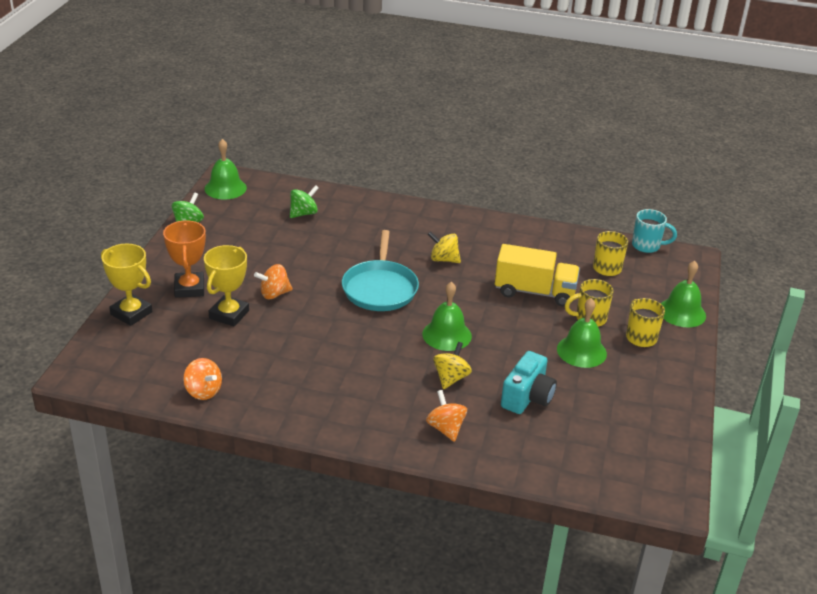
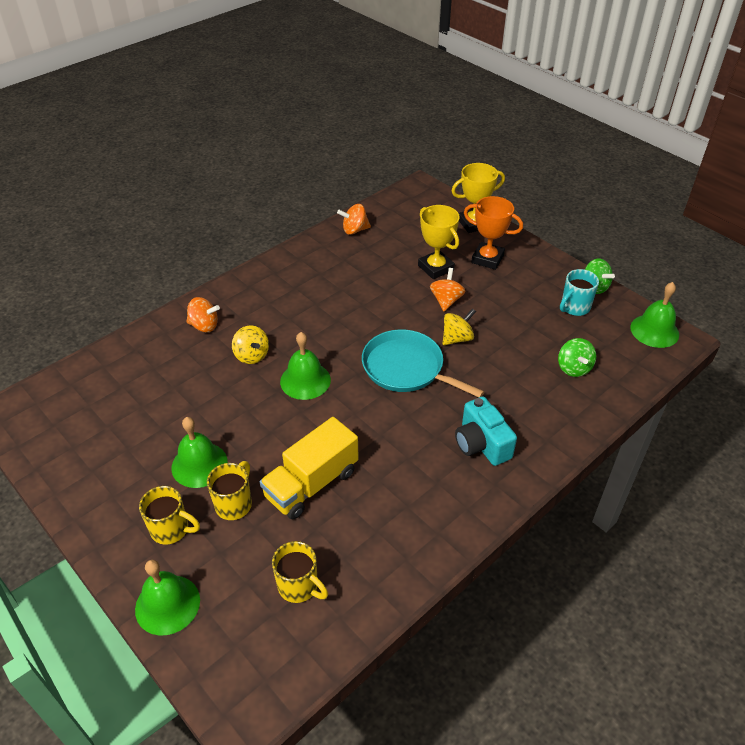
camera: 125 degrees right, 10 degrees up
yellow spinning top [427,231,461,263] -> yellow spinning top moved to [443,308,476,345]
turquoise camera [501,351,557,414] -> turquoise camera moved to [455,396,517,466]
turquoise mug [632,209,677,253] -> turquoise mug moved to [560,269,599,316]

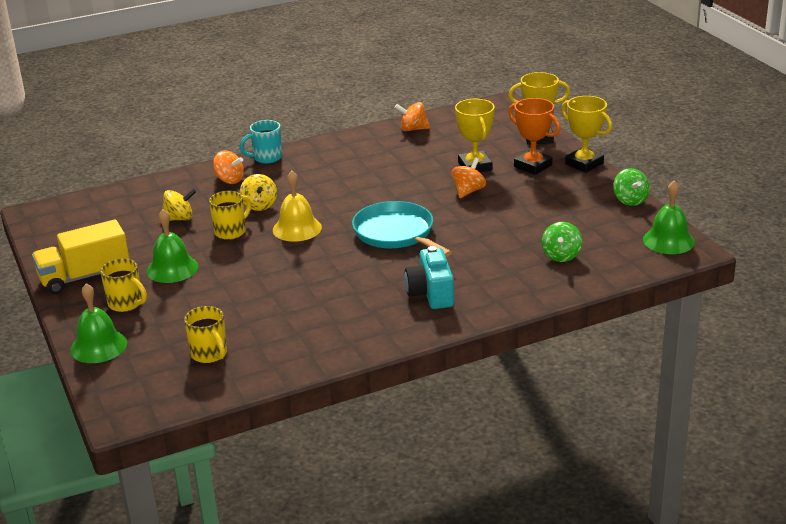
camera: 20 degrees right, 15 degrees down
yellow mug [207,461,252,520] -> yellow mug moved to [209,191,251,240]
yellow truck [260,417,359,519] -> yellow truck moved to [32,219,129,294]
green bell [280,332,331,400] -> yellow bell [273,171,322,242]
yellow spinning top [443,308,476,345] -> yellow spinning top moved to [162,189,196,221]
turquoise mug [560,269,599,316] -> turquoise mug moved to [239,120,282,164]
none -> yellow trophy [561,96,612,173]

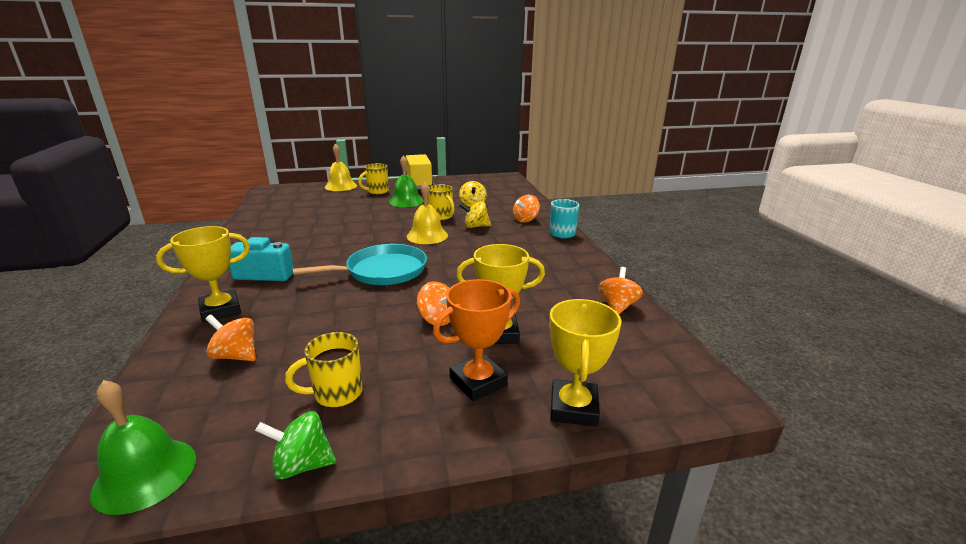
camera: 100 degrees right, 5 degrees down
green bell [70,283,127,363] -> yellow bell [325,144,357,191]
yellow mug [184,306,227,363] -> yellow mug moved to [285,332,363,407]
green spinning top [542,222,582,262] -> orange spinning top [206,315,256,361]
yellow trophy [561,96,612,173] -> yellow trophy moved to [156,226,250,323]

